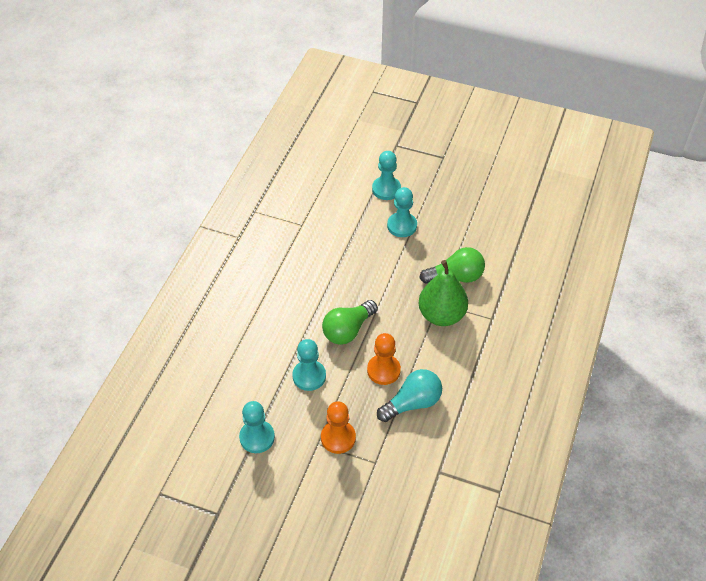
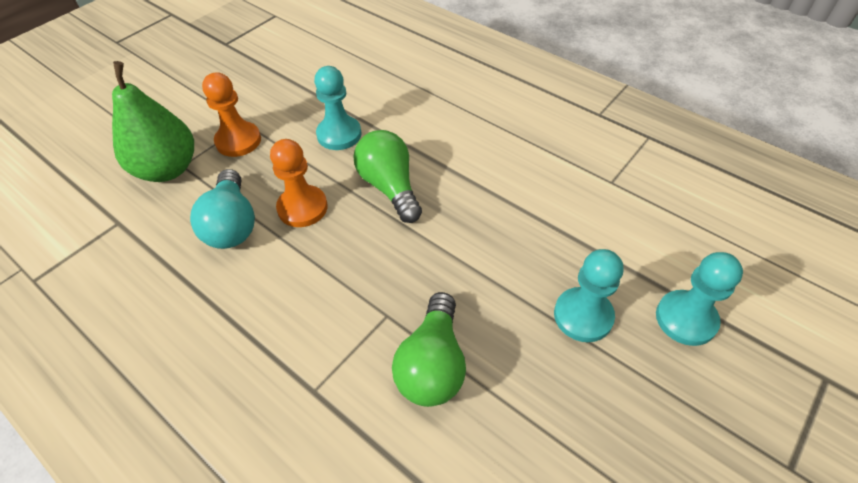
camera: 110 degrees right, 0 degrees up
turquoise pawn [239,401,275,453] -> none
green pear [419,260,468,326] -> green pear moved to [112,61,194,182]

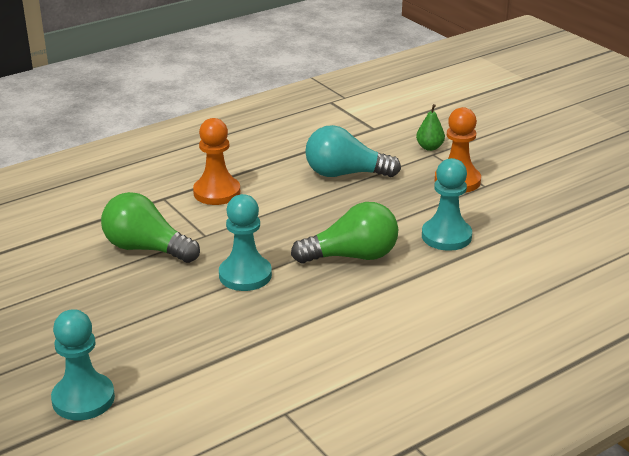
camera: 105 degrees right, 20 degrees down
green pear [112,61,194,182] -> green pear [416,104,445,151], size x0.43
orange pawn [270,139,328,227] -> orange pawn moved to [193,118,240,205]
turquoise pawn [554,249,623,342] -> turquoise pawn moved to [219,194,272,291]

